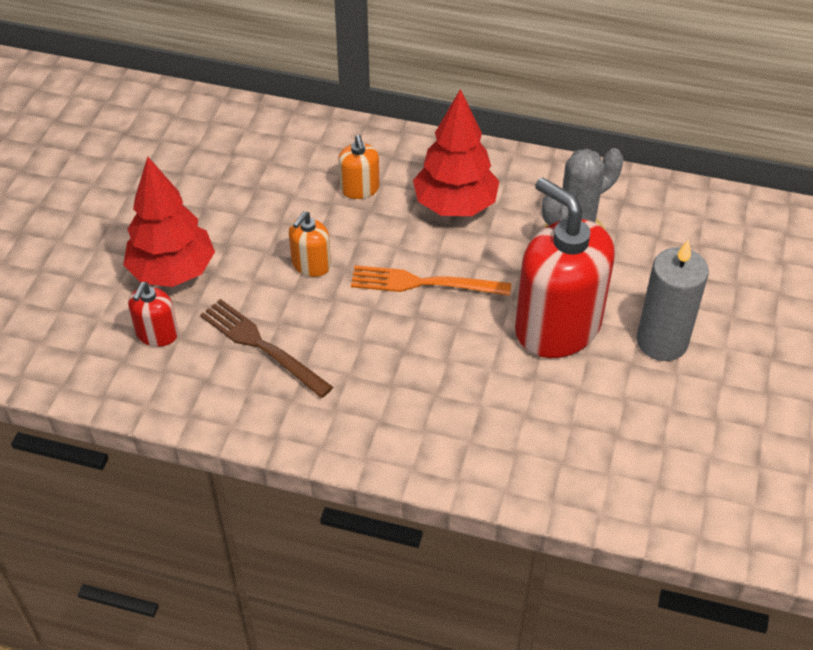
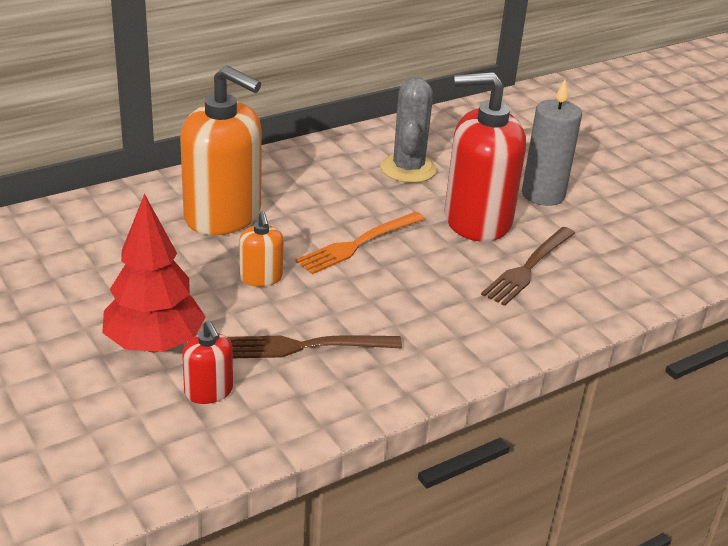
camera: 50 degrees left, 15 degrees down
orange soap dispenser [338,135,380,199] -> orange soap dispenser [180,66,262,235], size x2.20
red tree [413,89,499,216] -> none
none -> brown fork [481,227,575,306]

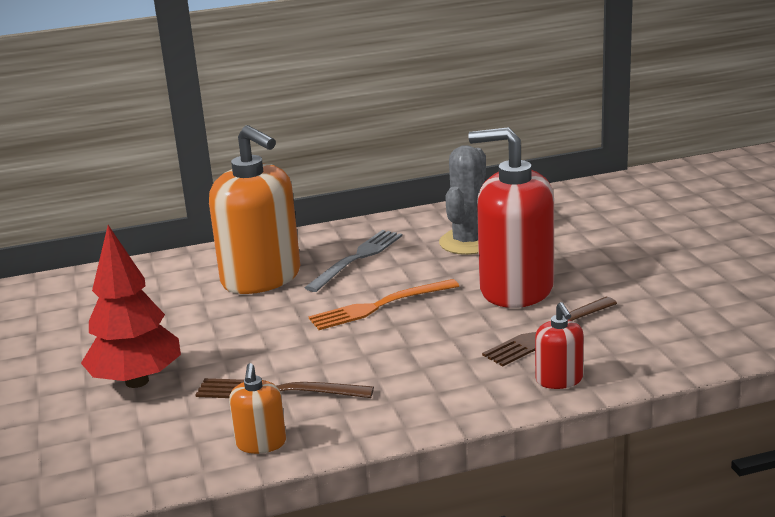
camera: 20 degrees right, 10 degrees down
red soap dispenser [182,320,233,404] -> red soap dispenser moved to [535,302,584,389]
orange soap dispenser [239,211,283,287] -> orange soap dispenser moved to [229,363,286,454]
grey candle [522,80,582,206] -> none
none -> grey fork [305,230,403,292]

